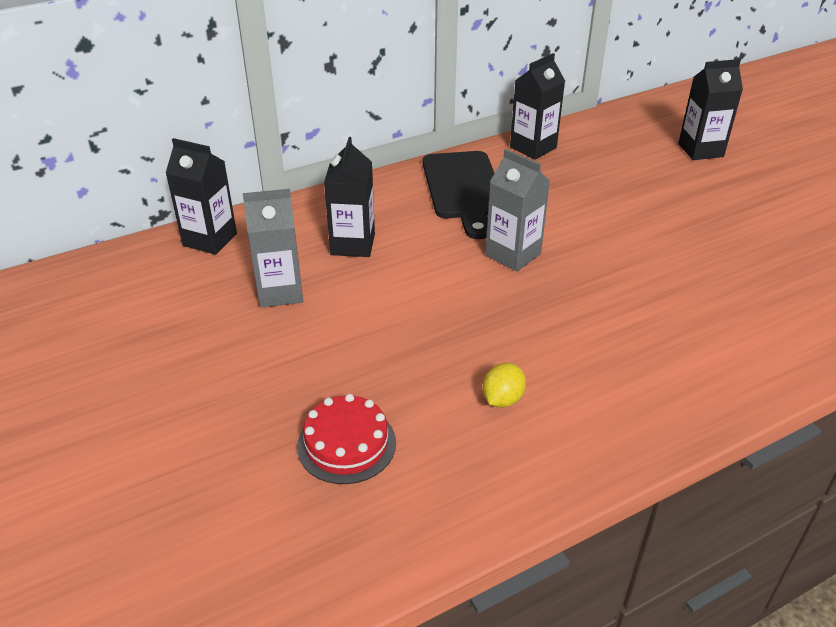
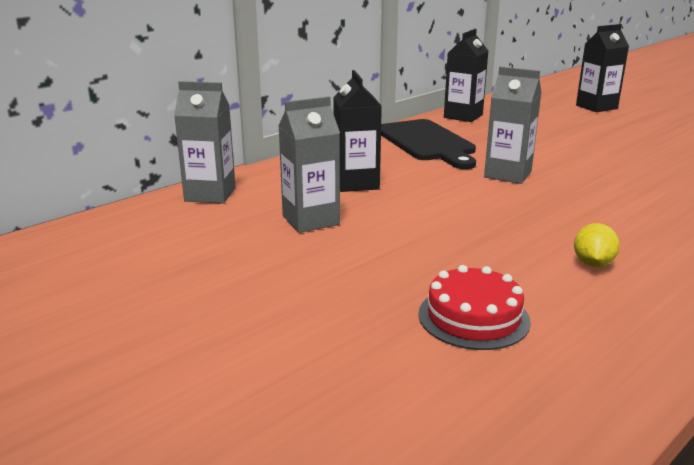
camera: 15 degrees left, 15 degrees down
black carton [166,138,237,255] -> grey carton [174,81,236,204]

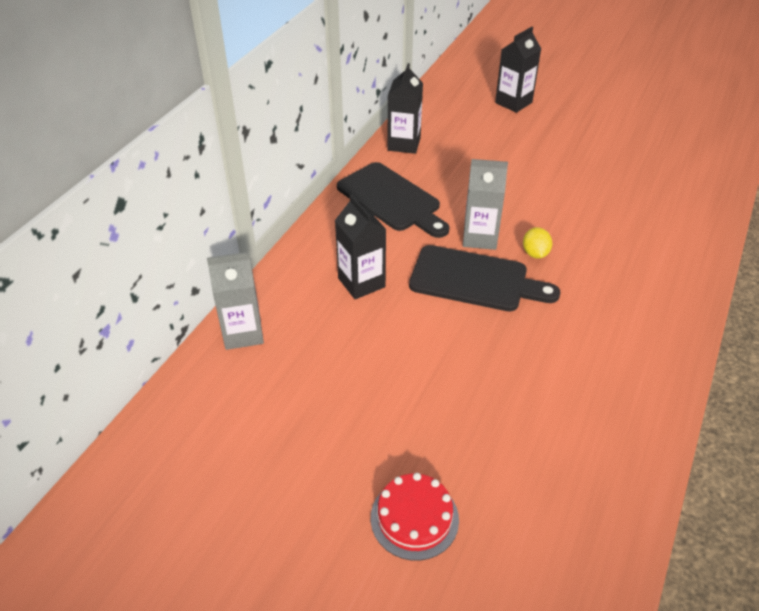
camera: 20 degrees left, 20 degrees up
grey carton [278,96,340,233] -> none
red cake [418,265,531,350] -> red cake moved to [371,473,459,561]
yellow lemon [574,223,620,267] -> yellow lemon moved to [523,227,552,259]
none -> black cutting board [409,245,560,311]

